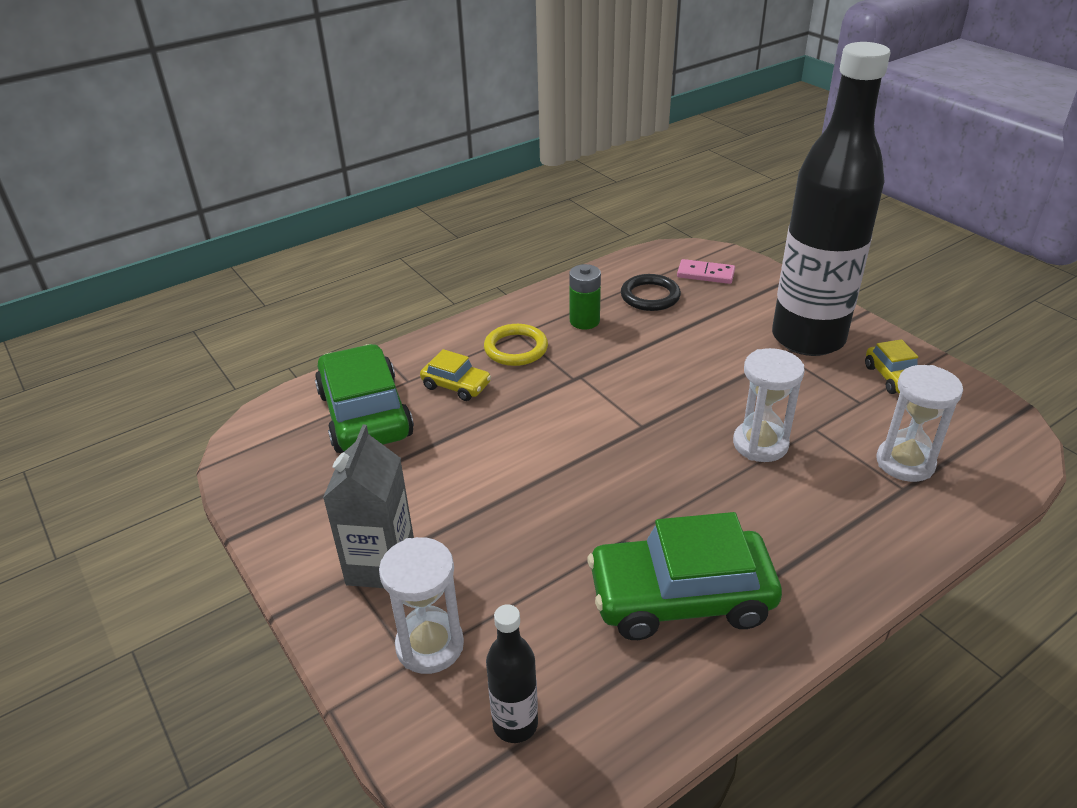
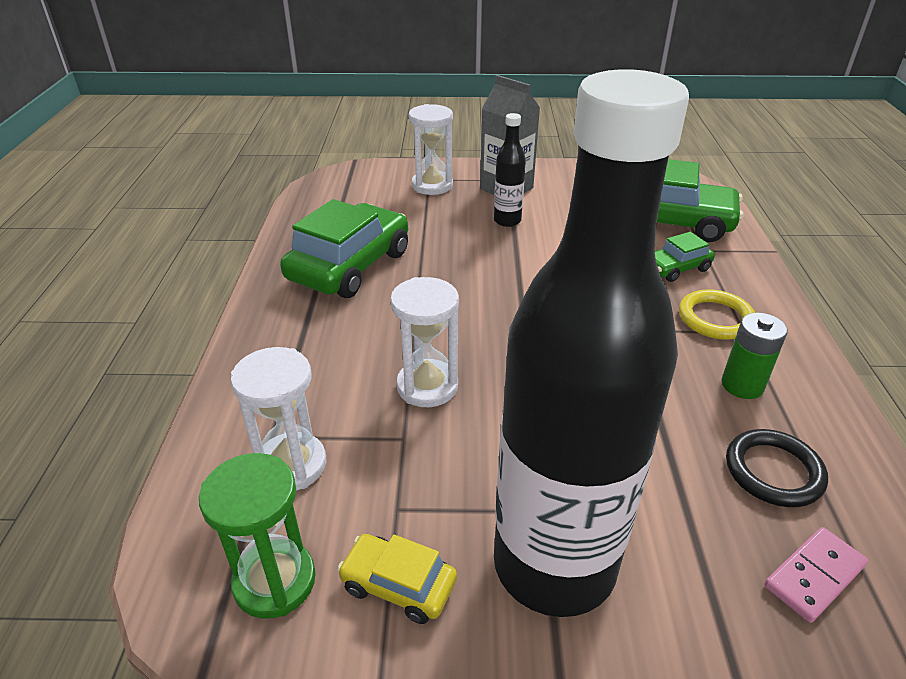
camera: 125 degrees right, 0 degrees up
yellow car [420,349,491,401] -> green car [655,232,715,282]
black bottle [486,604,538,743] -> black bottle moved to [494,113,526,227]
none -> green hourglass [199,453,316,619]

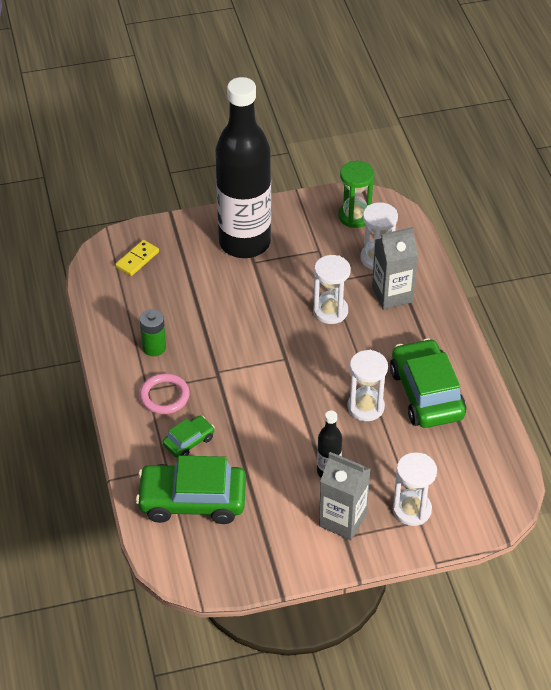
camera: 165 degrees right, 10 degrees up
green car [280,199,408,298] -> green car turned 150 degrees clockwise [390,338,466,428]
yellow car [337,534,457,624] -> none
yellow ring [679,289,755,340] -> pink ring [140,373,189,414]
black ring [726,429,828,507] -> none
pink domino [765,527,868,623] -> yellow domino [115,240,159,276]
none -> white hourglass [348,350,388,421]
none -> grey carton [372,227,418,310]

